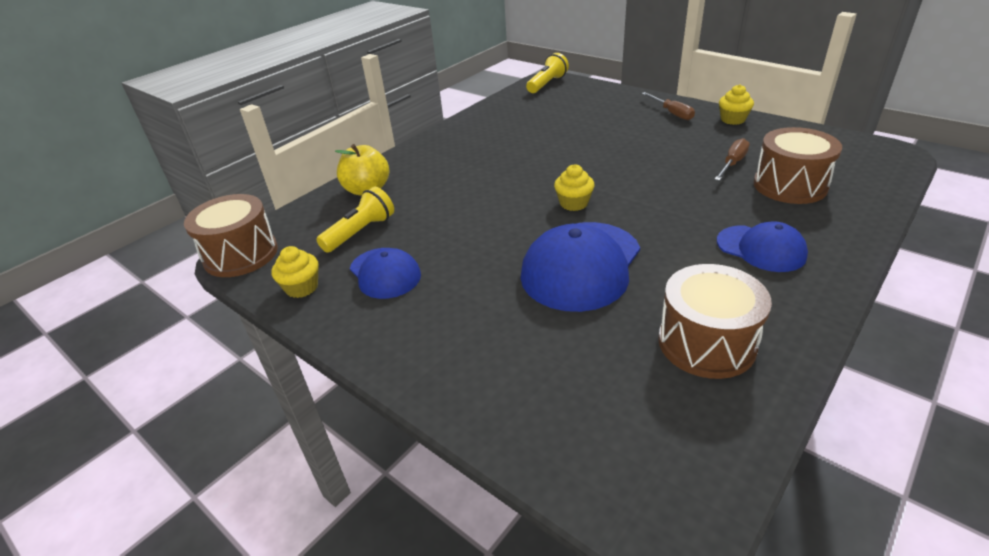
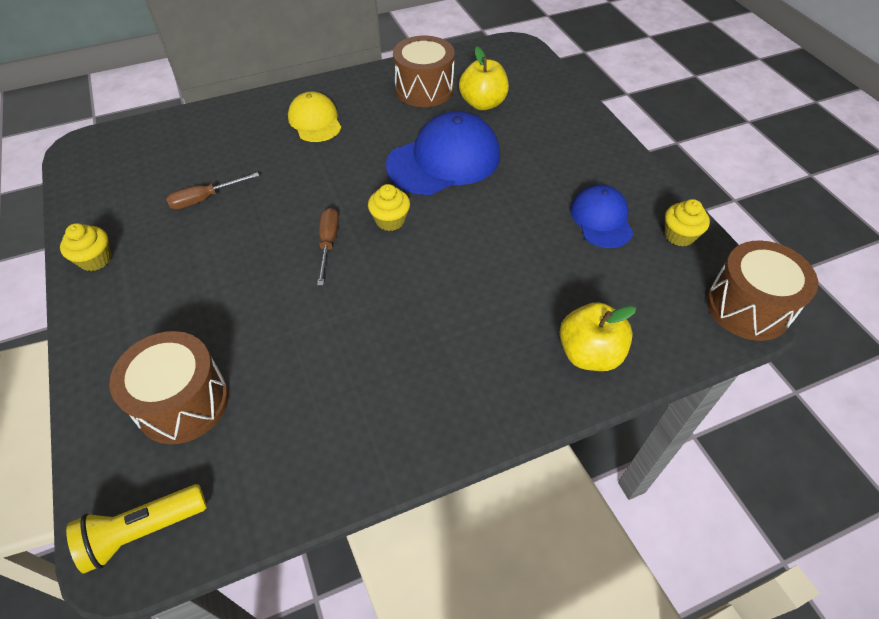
camera: 155 degrees left, 15 degrees up
yellow flashlight [316,187,394,253] -> none
brown screwdriver [642,92,695,120] -> brown screwdriver moved to [317,208,339,286]
blue cap [717,221,808,272] -> yellow cap [288,92,342,142]
brown drum [753,127,842,204] -> brown drum moved to [109,331,229,444]
none -> yellow apple [459,47,509,110]

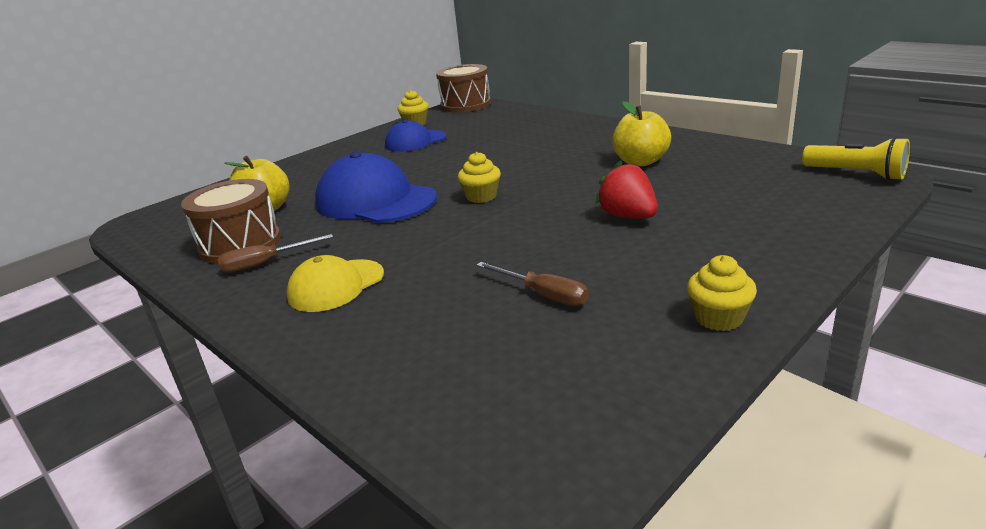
camera: 110 degrees left, 25 degrees down
brown drum [109,331,229,444] -> none
brown screwdriver [317,208,339,286] -> brown screwdriver moved to [218,234,333,273]
yellow apple [560,303,636,371] -> yellow apple moved to [612,101,671,166]
none -> red strawberry [595,161,658,219]

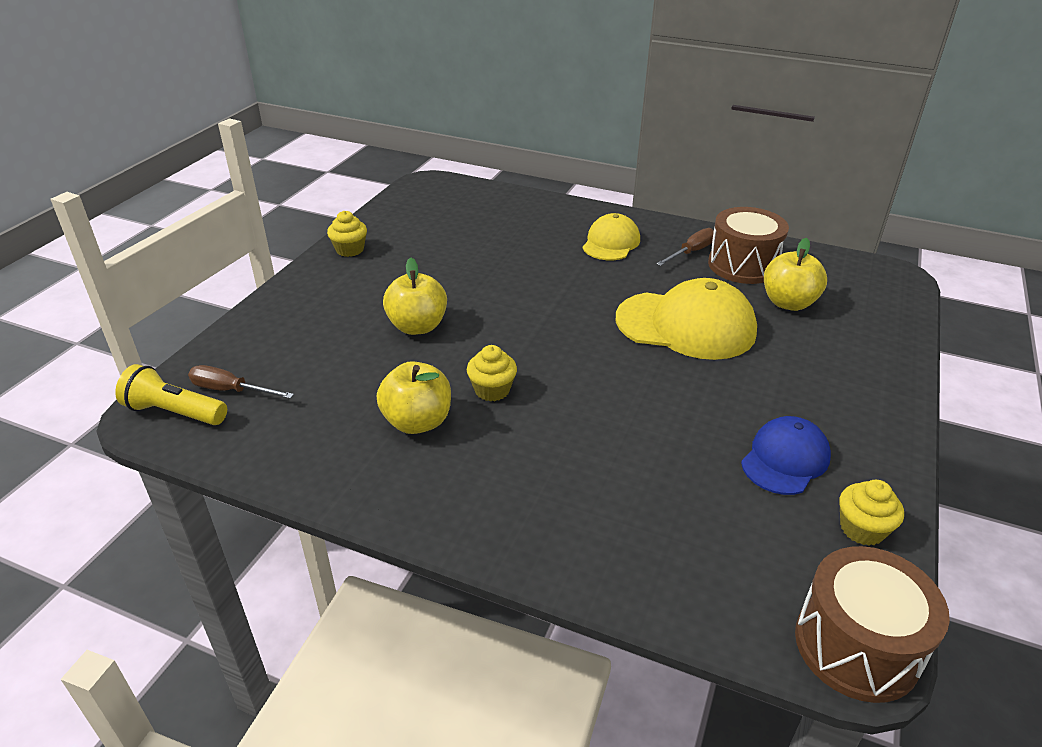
camera: 155 degrees right, 10 degrees up
blue cap [315,152,437,223] -> yellow cap [616,278,757,360]
yellow cupcake [458,152,501,203] -> yellow cupcake moved to [467,345,517,401]
brown screwdriver [476,262,589,306] -> brown screwdriver moved to [188,365,294,399]
red strawberry [595,161,658,219] -> yellow apple [383,258,447,335]

